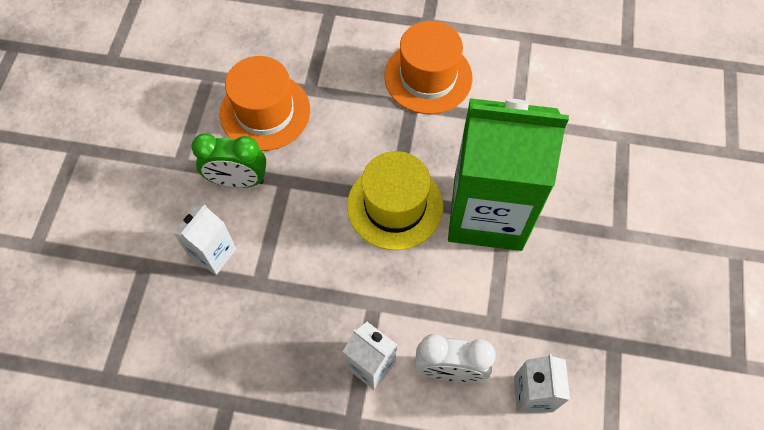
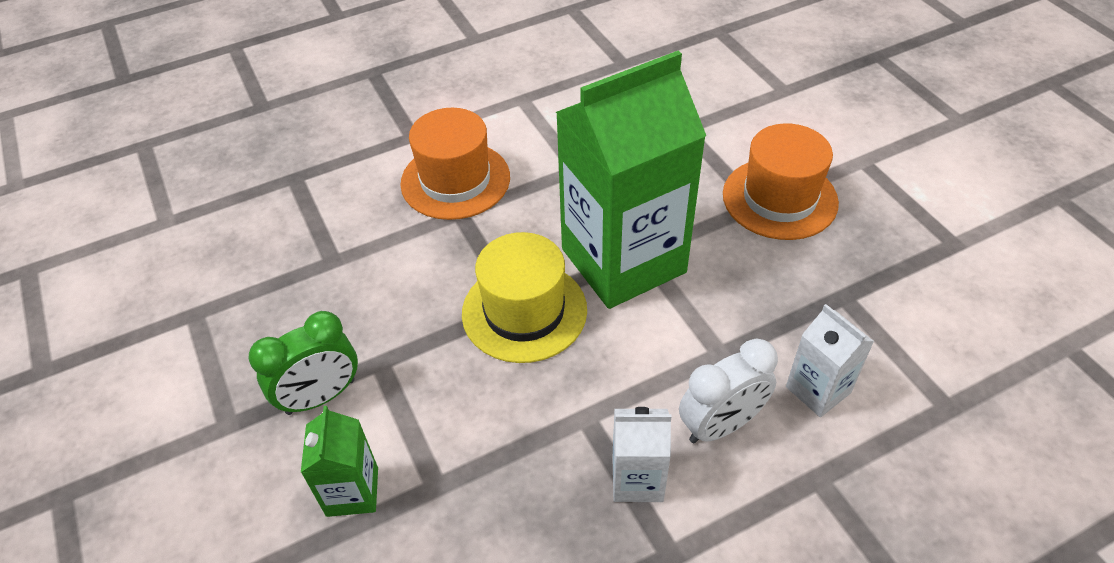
camera: 35 degrees left, 15 degrees down
white carton [173,204,237,275] -> green carton [301,406,378,517]
orange hat [220,56,310,151] -> orange hat moved to [723,123,839,240]

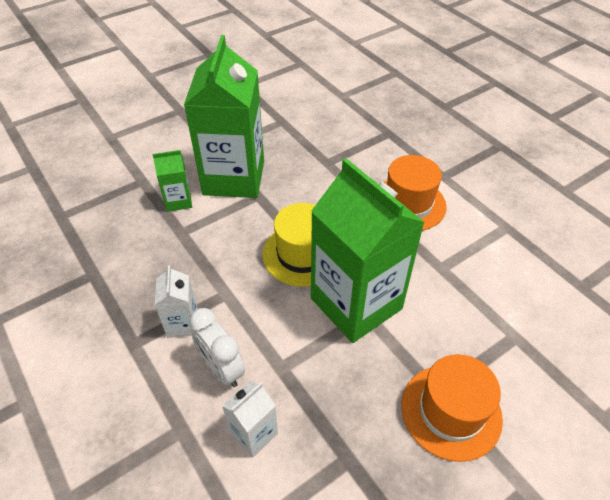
camera: 80 degrees right, 0 degrees up
green clock [249,311,358,415] -> green carton [184,35,264,198]

